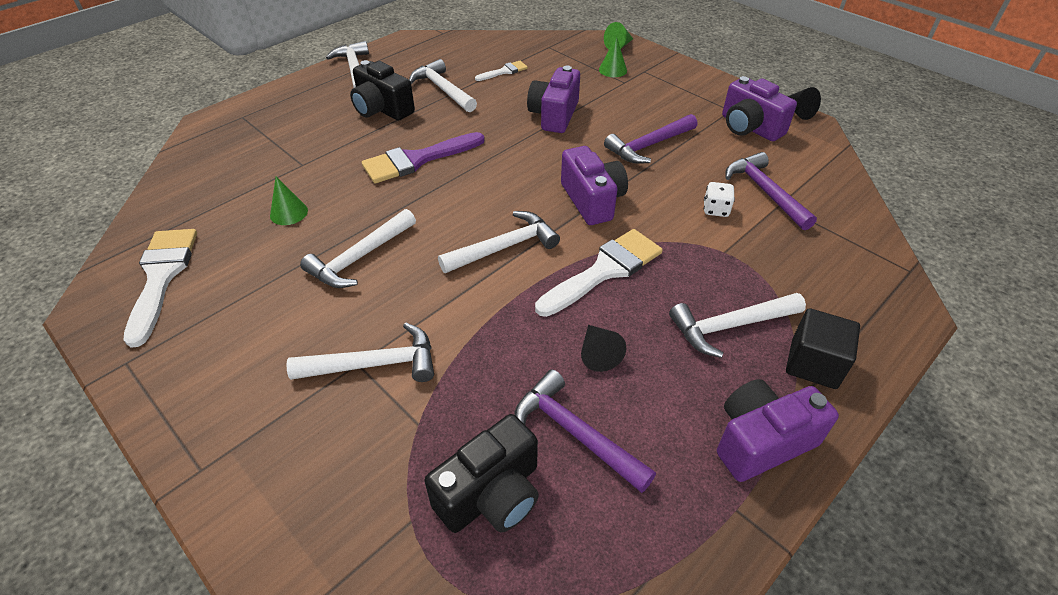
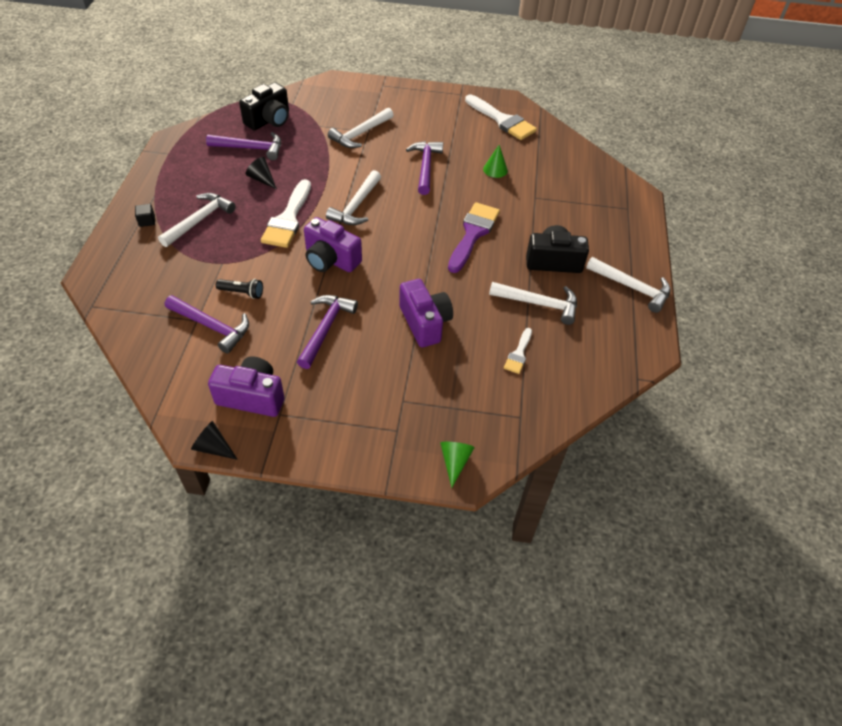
camera: 140 degrees right, 5 degrees up
white hammer [300,209,416,288] -> purple hammer [406,141,443,195]
black camera [424,414,539,533] -> black camera turned 150 degrees counterclockwise [239,82,289,130]
green cone [599,36,627,77] -> none
white dice [704,182,735,217] -> black flashlight [216,279,263,299]
purple camera [717,379,839,482] -> none
black cube [786,308,860,389] -> black cube [135,204,155,227], size x0.53

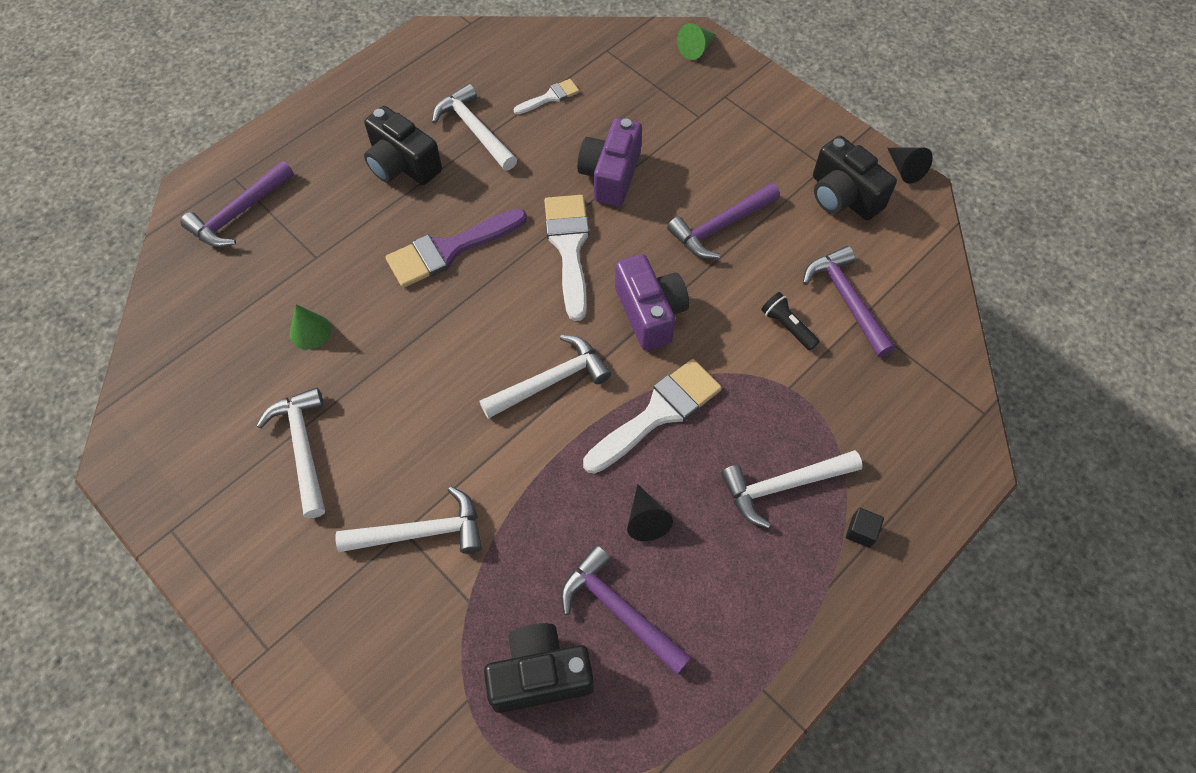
camera: 140 degrees left, 10 degrees up
purple camera [208,356,285,417] -> black camera [813,136,897,221]
purple hammer [406,141,443,195] -> purple hammer moved to [180,161,294,247]
white brush [465,95,537,140] -> white brush moved to [544,195,589,321]
white hammer [586,257,671,313] -> white hammer moved to [257,387,325,518]

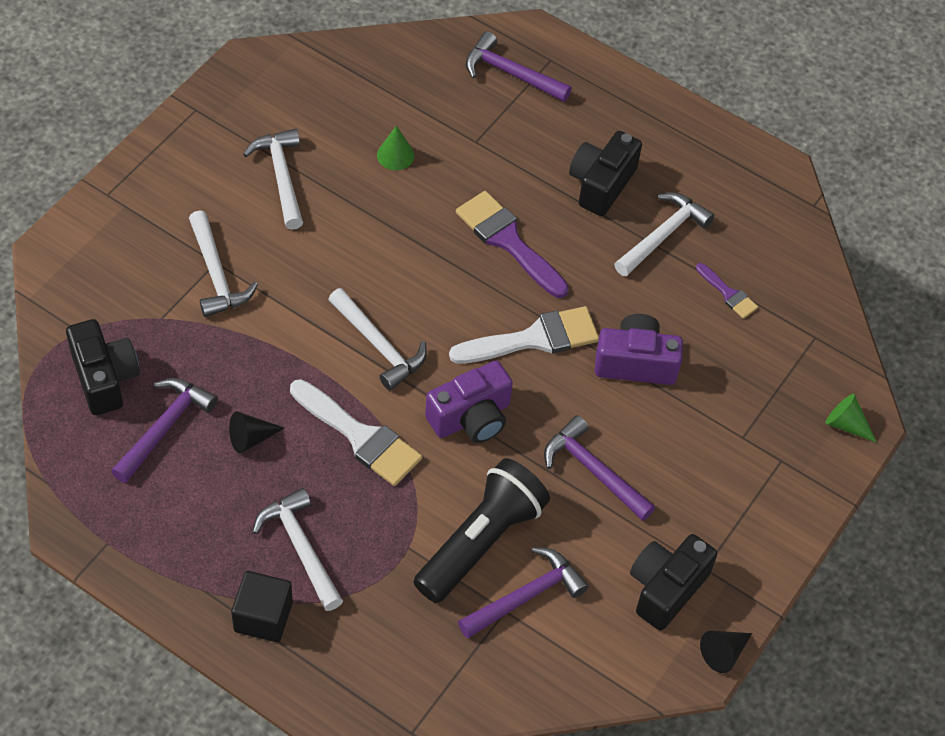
camera: 75 degrees right, 5 degrees down
white hammer [257,387,325,518] -> white hammer turned 75 degrees counterclockwise [243,129,303,230]
white brush [514,79,579,114] -> purple brush [696,263,758,319]
black flashlight [761,292,820,350] -> black flashlight [414,458,550,603], size x2.35
black cube [846,508,884,548] -> black cube [231,571,293,642], size x1.90

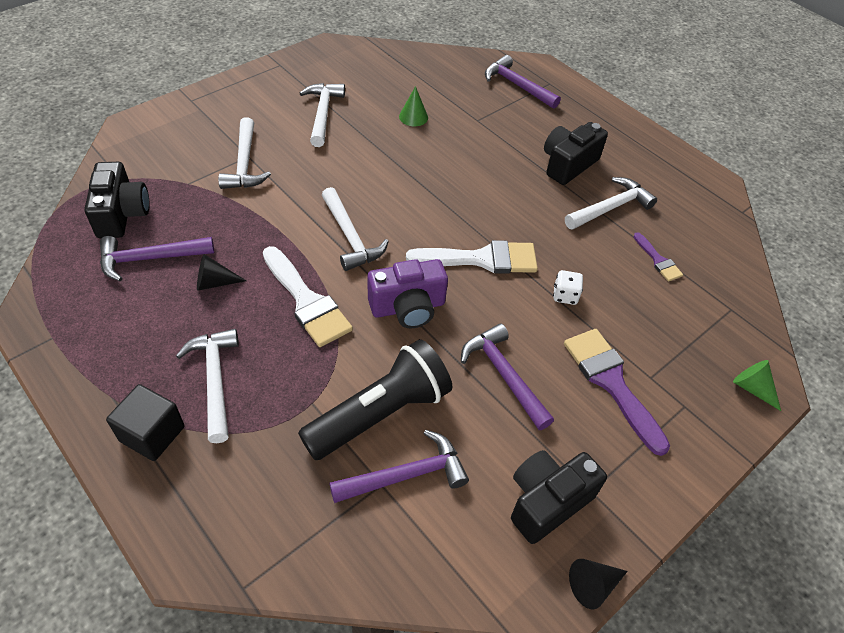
camera: 15 degrees right, 5 degrees down
purple hammer [111,378,218,483] -> purple hammer turned 150 degrees counterclockwise [100,236,214,281]
purple brush [456,191,569,298] -> purple brush moved to [564,329,670,456]
purple camera [595,314,683,385] -> white dice [553,270,583,305]

